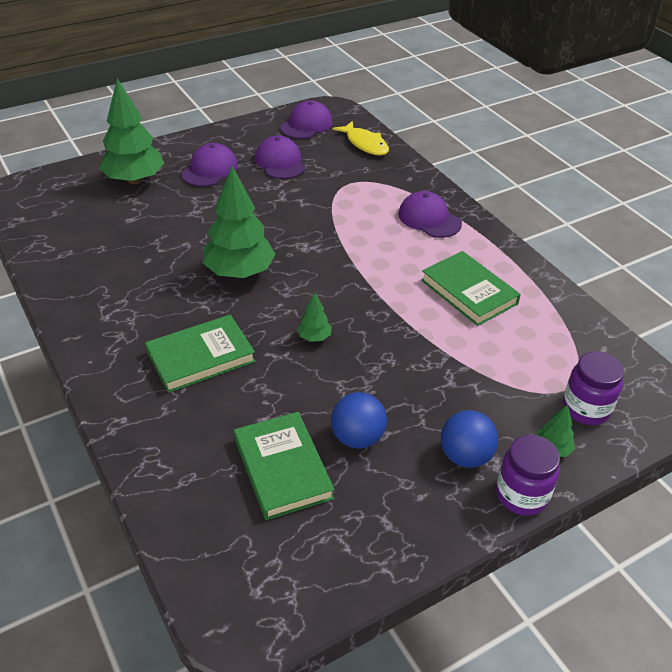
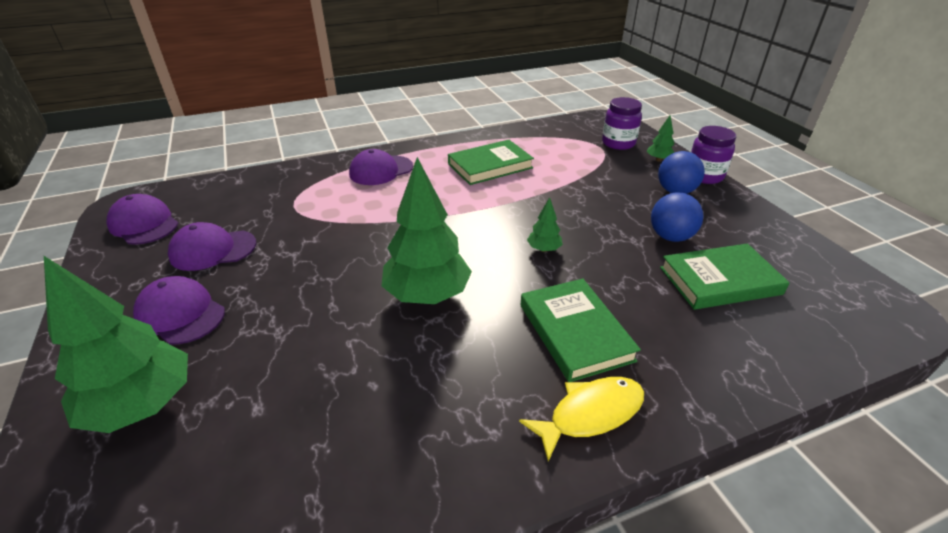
camera: 80 degrees left, 5 degrees down
yellow fish [332,121,389,156] -> yellow fish moved to [519,377,644,462]

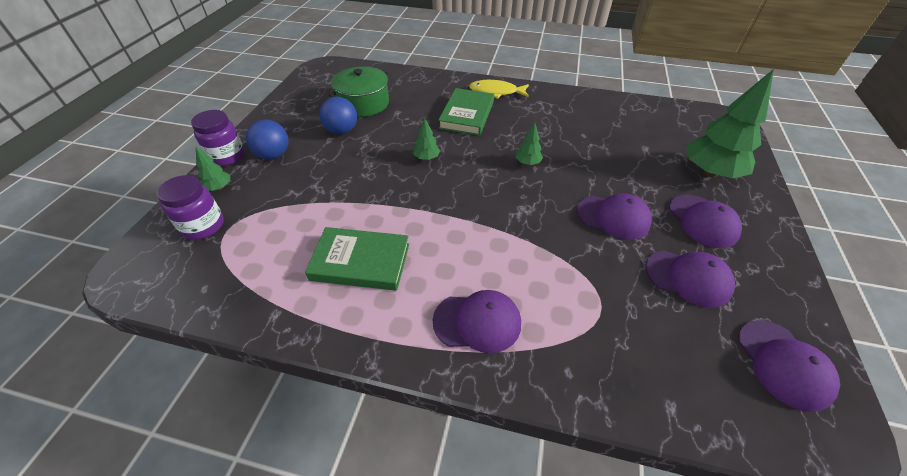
camera: 145 degrees left, 10 degrees up
green tree [382,157,472,304] -> green tree [515,123,543,165], size x0.45
green book [660,243,790,310] -> green pot [329,66,390,117]
none -> purple cap [577,193,652,240]

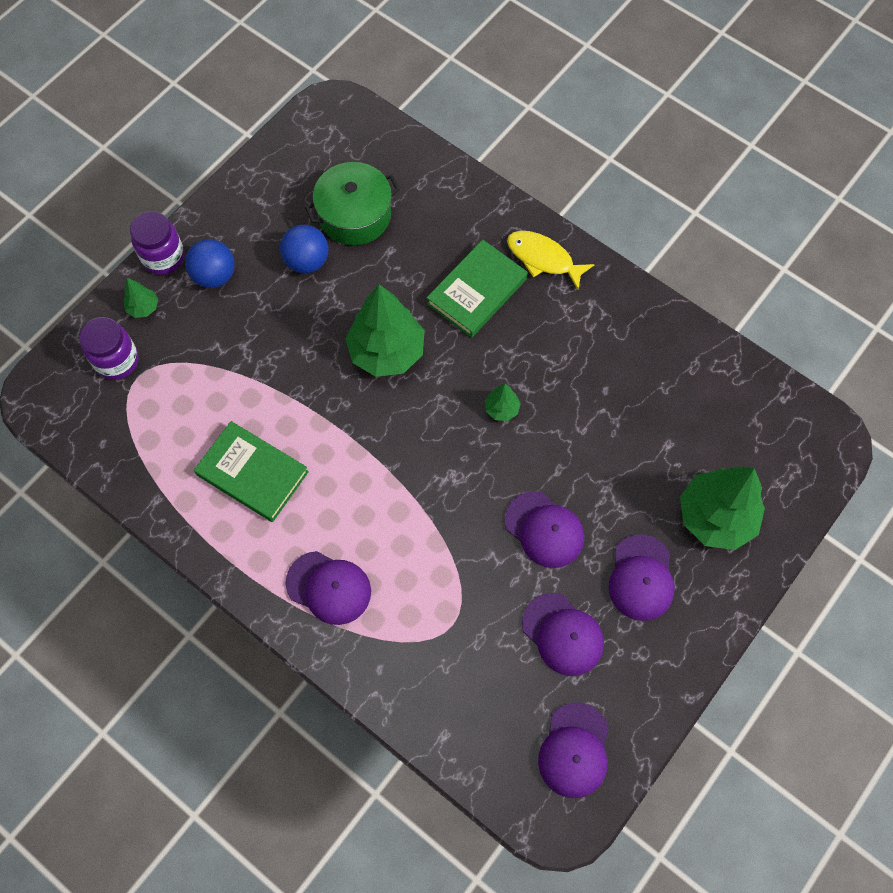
camera: 25 degrees right, 20 degrees up
green tree [413,118,440,160] -> green tree [345,284,424,377], size x2.23

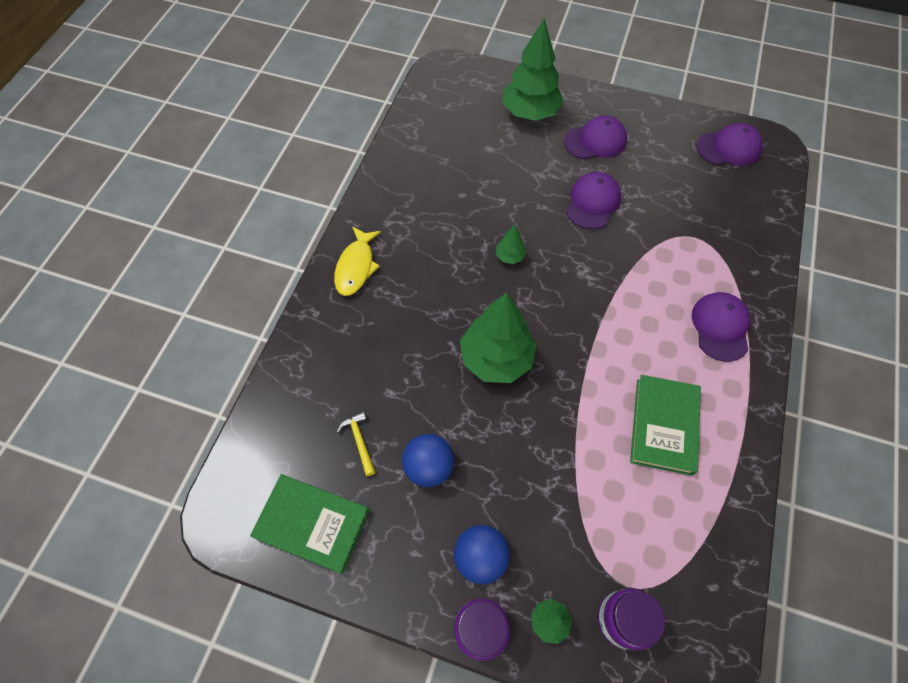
camera: 110 degrees left, 5 degrees down
green pot [305,162,400,245] -> yellow hammer [337,411,376,476]
green book [427,240,528,338] -> green book moved to [250,474,369,574]
purple cap [522,593,604,676] -> none

